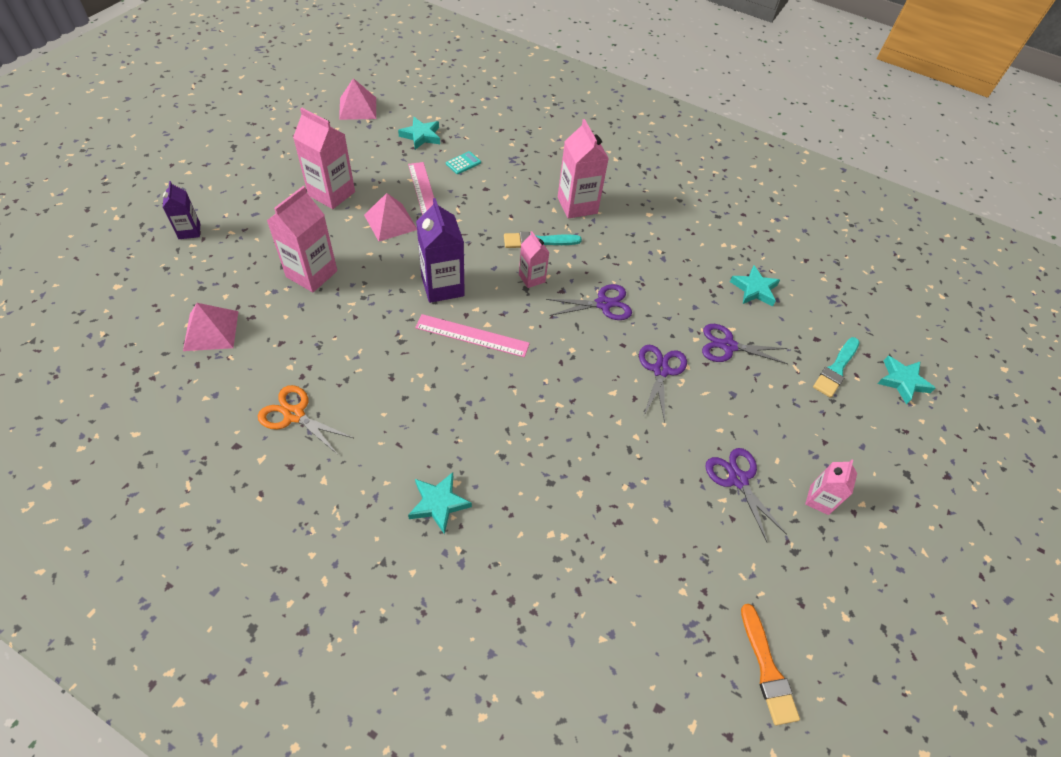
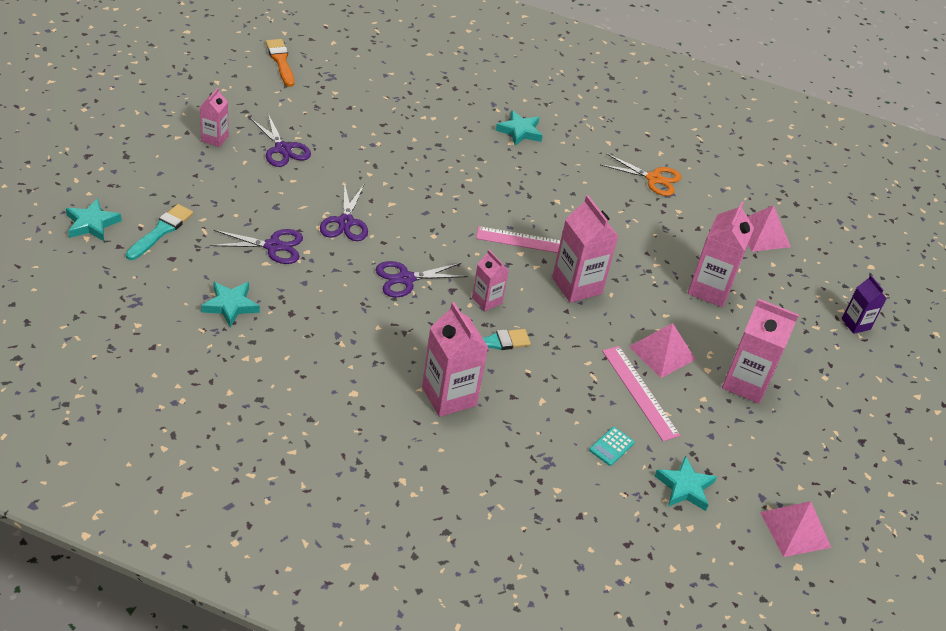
camera: 170 degrees right, 10 degrees down
purple carton [416,198,465,303] -> pink carton [552,195,619,303]

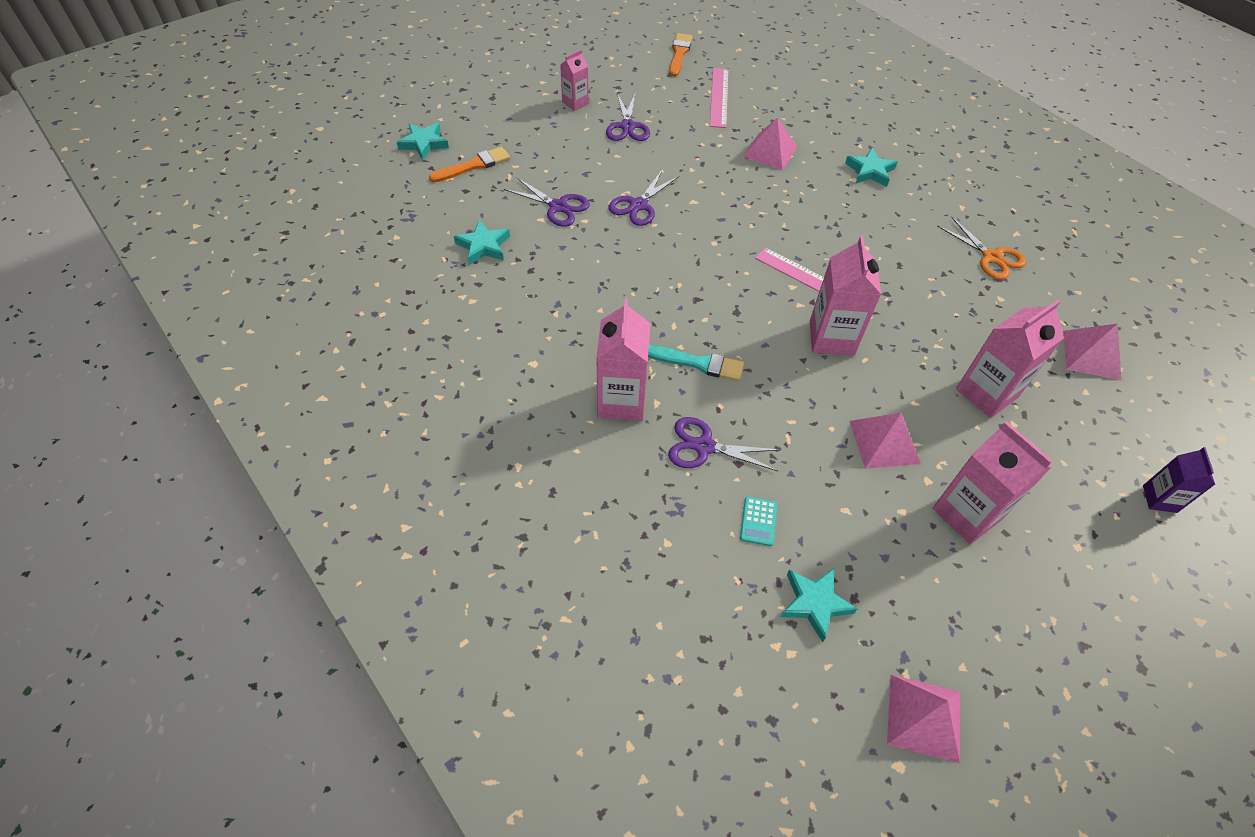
camera: 35 degrees right, 10 degrees up
turquoise brush [126,204,193,260] -> orange brush [429,147,510,182]
purple scissors [376,261,468,298] -> purple scissors moved to [668,417,780,471]
pink carton [472,250,509,311] -> none
turquoise calculator [589,427,635,466] -> turquoise calculator turned 60 degrees counterclockwise [740,496,777,546]
pink ruler [602,346,680,441] -> pink ruler moved to [710,68,729,128]
none -> pink pyramid [743,117,797,170]

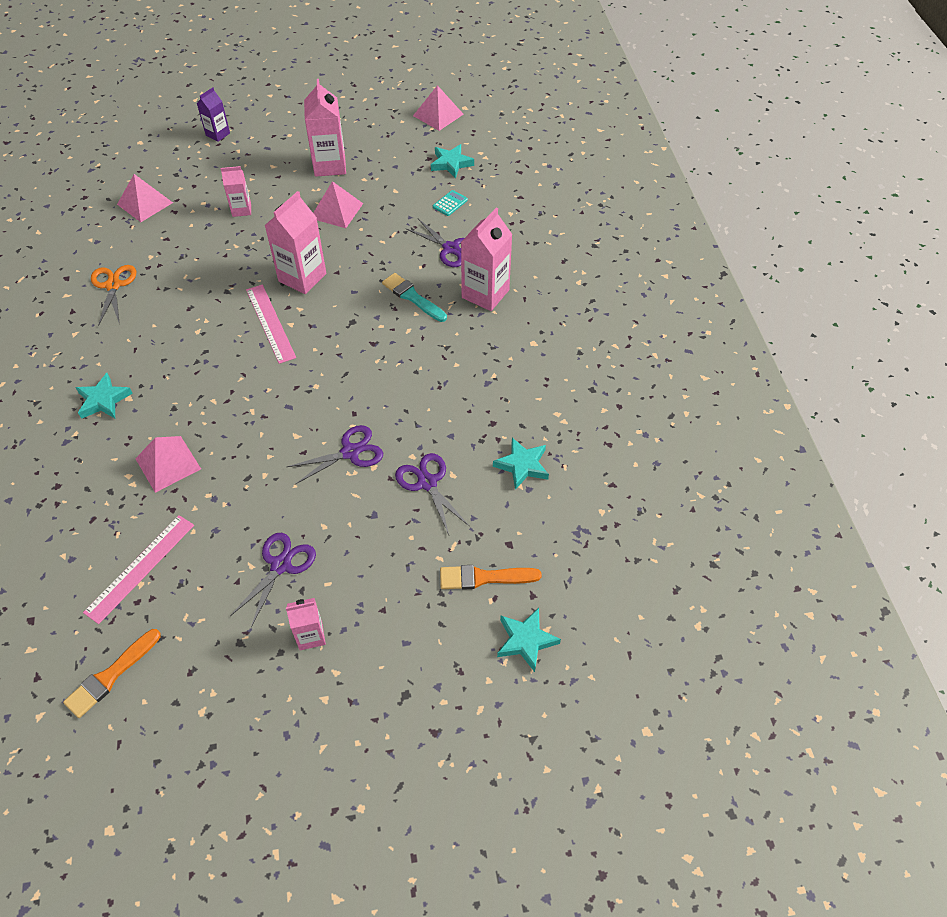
camera: 150 degrees left, 0 degrees up
pink carton [956,300,1064,418] -> pink carton [221,166,251,217], size x0.57

